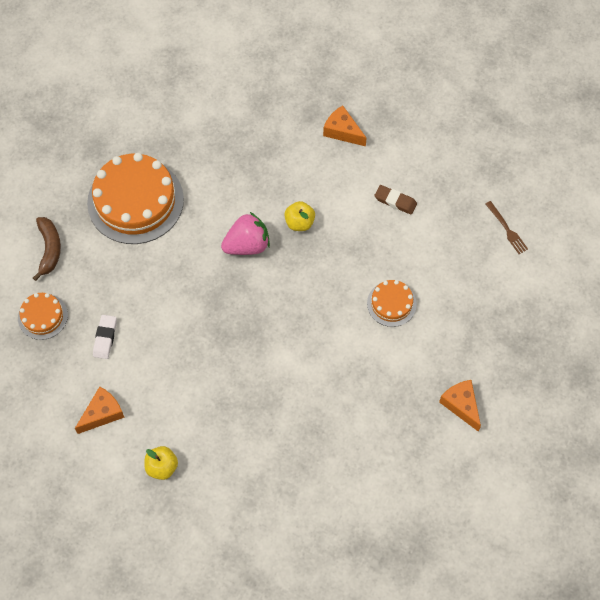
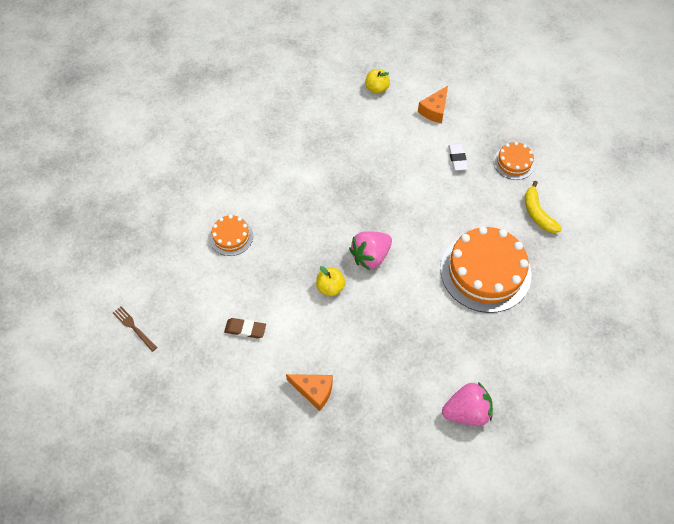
camera: 165 degrees right, 5 degrees down
brown banana [33,217,61,281] -> yellow banana [525,181,562,233]
orange cheese [439,380,481,432] -> none
none -> pink strawberry [442,382,493,426]

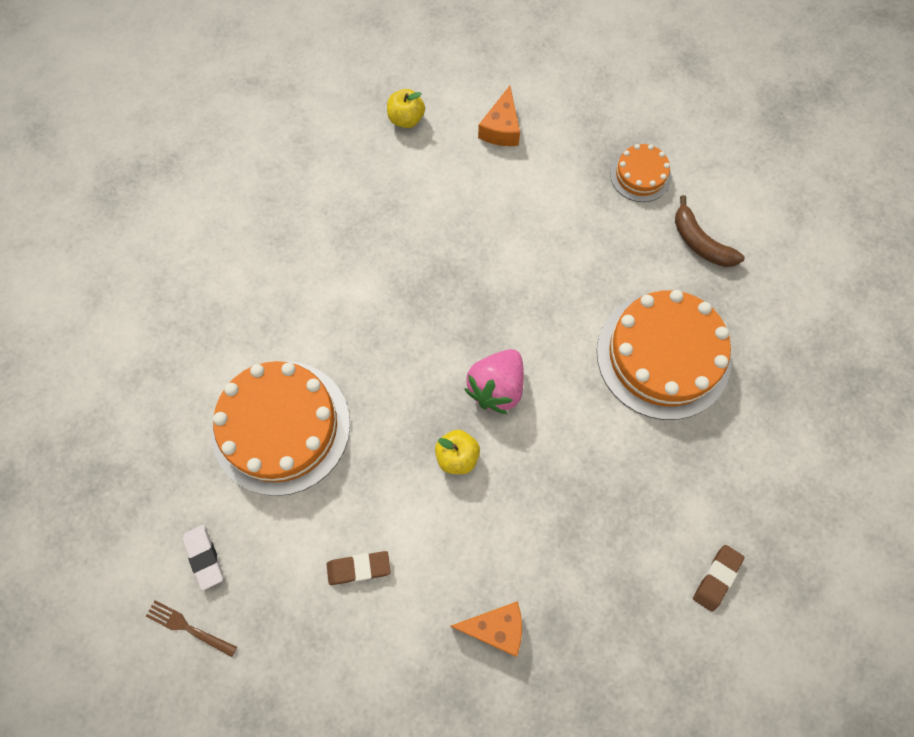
camera: 20 degrees left, 10 degrees up
orange cake [209,215,253,256] -> orange cake [211,361,350,496], size x2.02
pink strawberry [442,382,493,426] -> brown eraser [693,545,745,612]
white eraser [448,144,468,171] -> white eraser moved to [183,525,223,591]
yellow banana [525,181,562,233] -> brown banana [675,195,745,267]

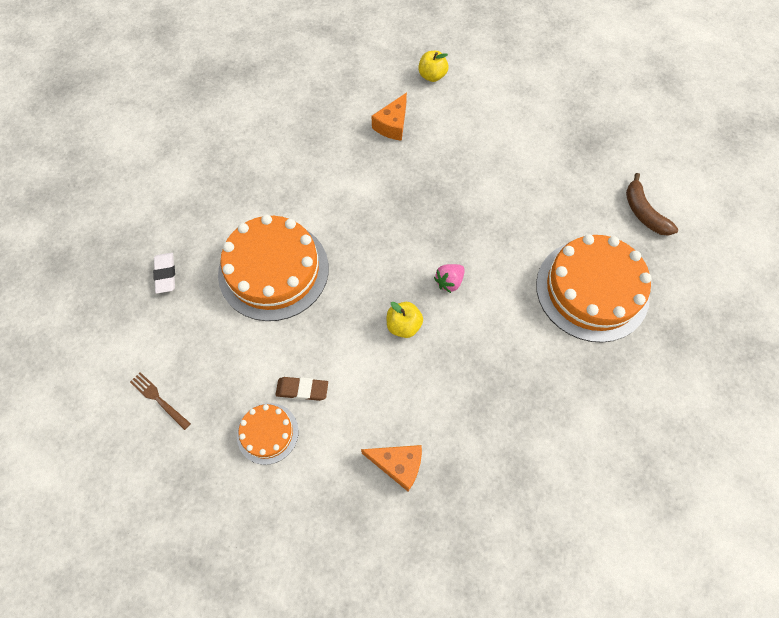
camera: 15 degrees right, 5 degrees down
white eraser [183,525,223,591] -> white eraser moved to [153,253,175,294]
pink strawberry [464,349,524,414] -> pink strawberry [434,264,465,293], size x0.59
orange cheese [478,86,520,146] -> orange cheese moved to [372,92,407,141]
orange cake [610,144,671,202] -> orange cake moved to [237,403,299,465]
brown eraser [693,545,745,612] -> none

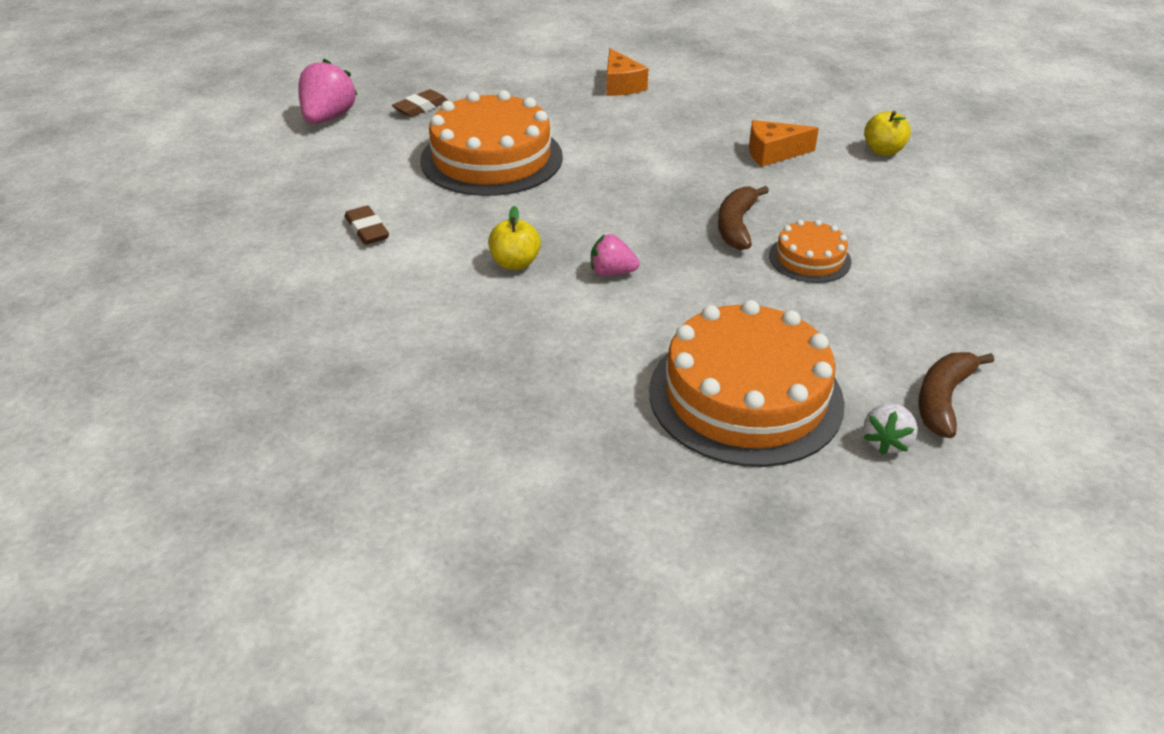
camera: 55 degrees right, 25 degrees down
brown fork [130,372,191,430] -> none
white eraser [153,253,175,294] -> brown eraser [392,89,448,117]
orange cake [237,403,299,465] -> orange cake moved to [769,220,852,283]
orange cheese [361,445,422,491] -> orange cheese moved to [606,49,648,96]
none -> pink strawberry [298,59,357,124]
none -> brown banana [718,186,769,250]
none -> white strawberry [863,403,918,455]

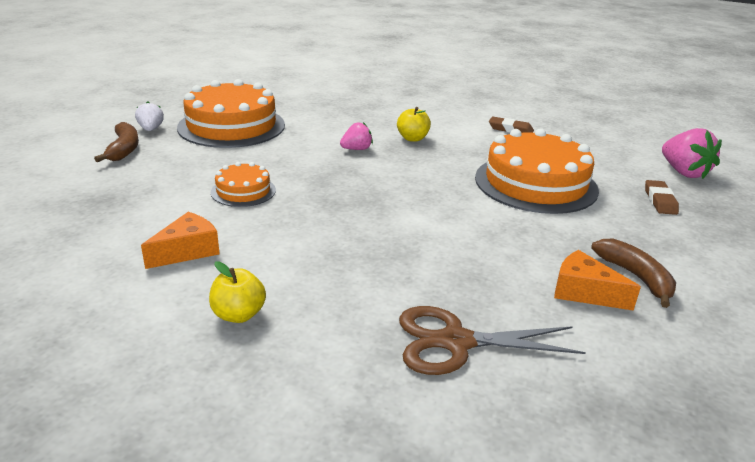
camera: 140 degrees right, 10 degrees down
brown banana [718,186,769,250] -> brown banana moved to [591,239,676,308]
orange cheese [749,120,819,167] -> orange cheese moved to [141,212,220,269]
none -> brown scissors [399,306,586,375]

